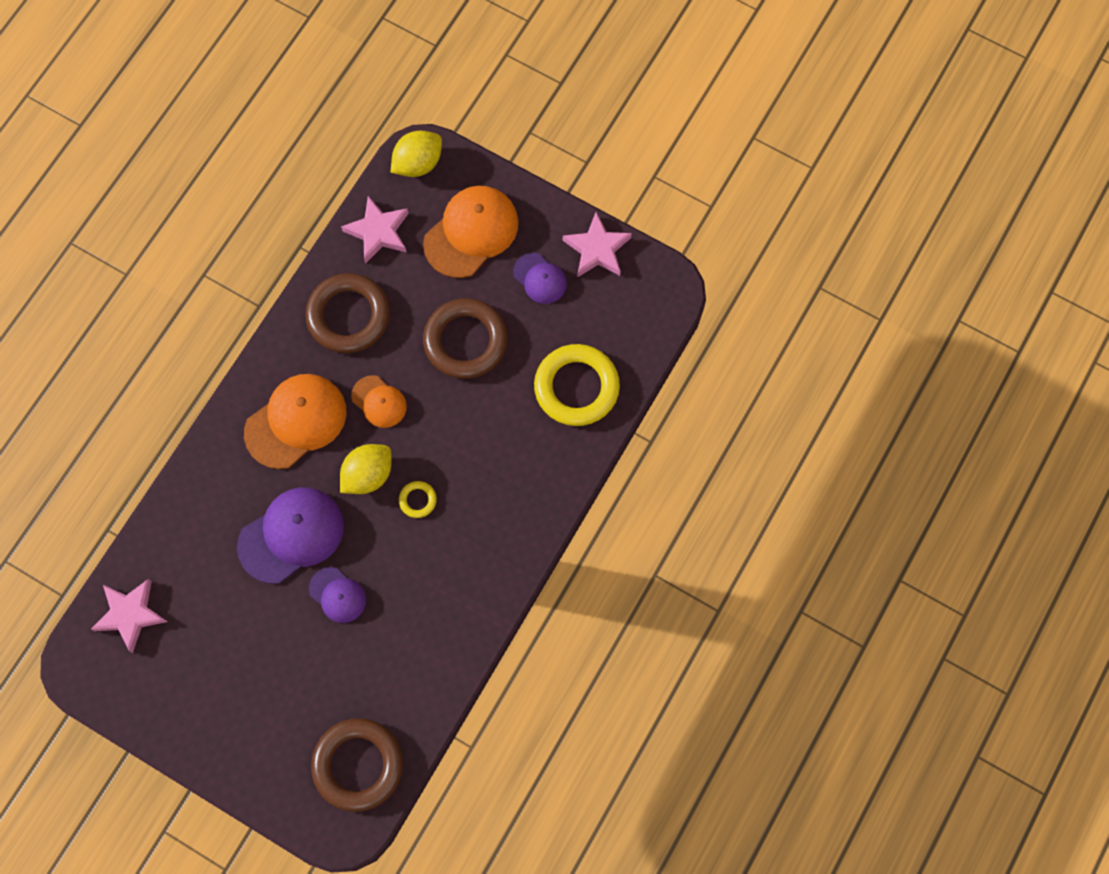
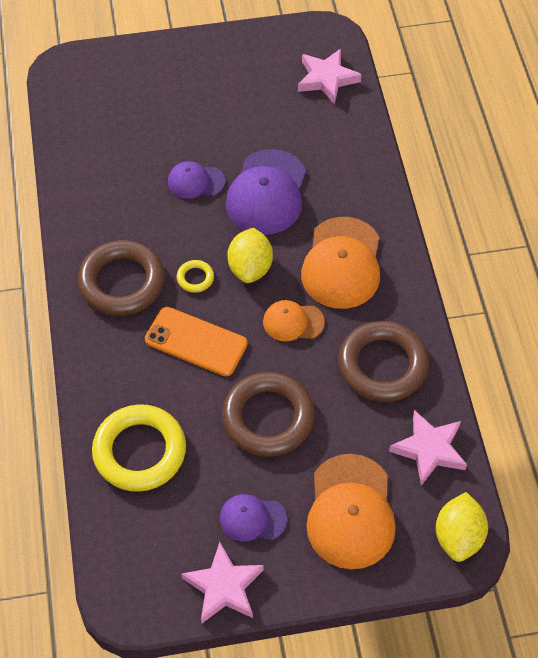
camera: 140 degrees right, 15 degrees down
brown ring [311,718,403,812] -> brown ring moved to [78,240,165,316]
none -> orange phone [145,307,248,376]

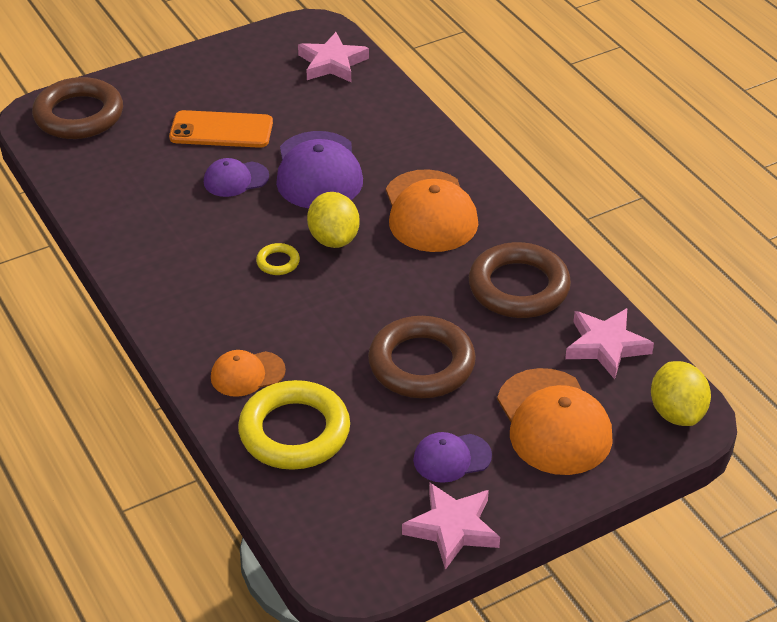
camera: 20 degrees left, 15 degrees down
brown ring [78,240,165,316] -> brown ring moved to [32,77,123,139]
orange phone [145,307,248,376] -> orange phone moved to [169,110,273,148]
orange cap [263,300,325,341] -> orange cap moved to [211,350,286,397]

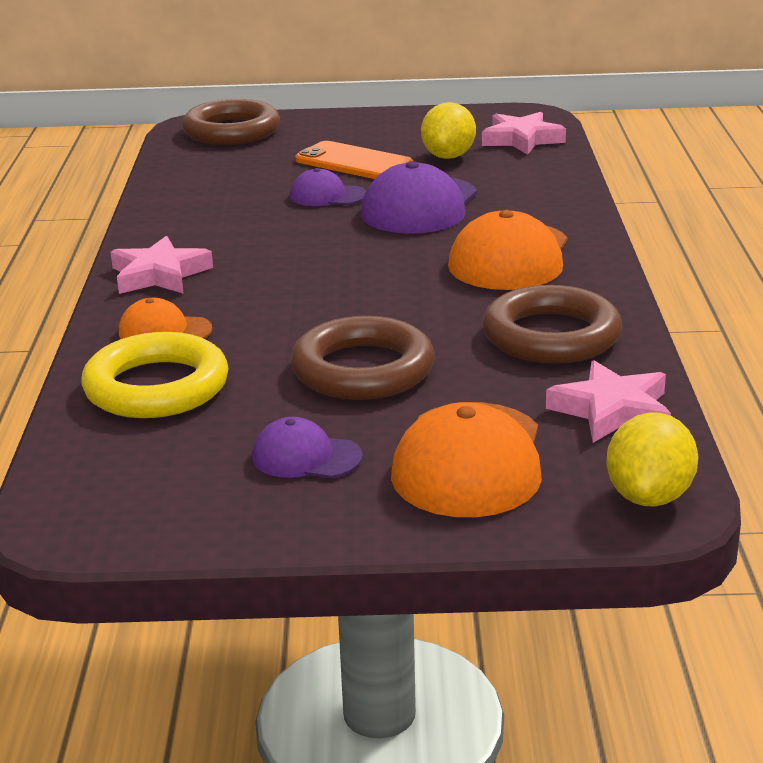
camera: 30 degrees right, 15 degrees down
yellow ring [256,243,300,275] -> none
yellow lemon [307,192,359,248] -> yellow lemon moved to [421,102,476,159]
pink star [402,482,500,570] -> pink star moved to [111,236,213,294]

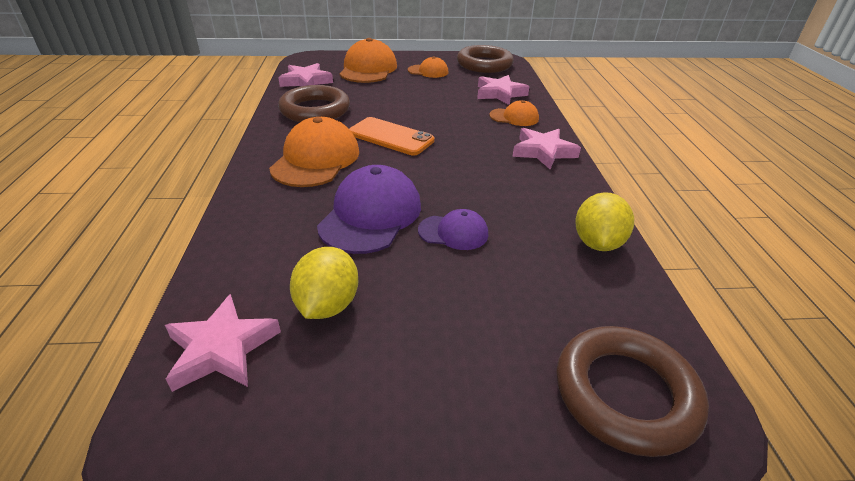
camera: 175 degrees right, 10 degrees up
yellow ring [82,332,229,418] -> pink star [477,75,529,105]
purple cap [252,417,363,478] -> orange cap [408,56,448,78]
brown ring [291,316,434,400] -> brown ring moved to [457,45,514,73]
orange phone [295,141,413,179] -> orange phone moved to [349,117,435,155]
yellow lemon [607,412,698,507] -> yellow lemon moved to [575,192,634,251]

